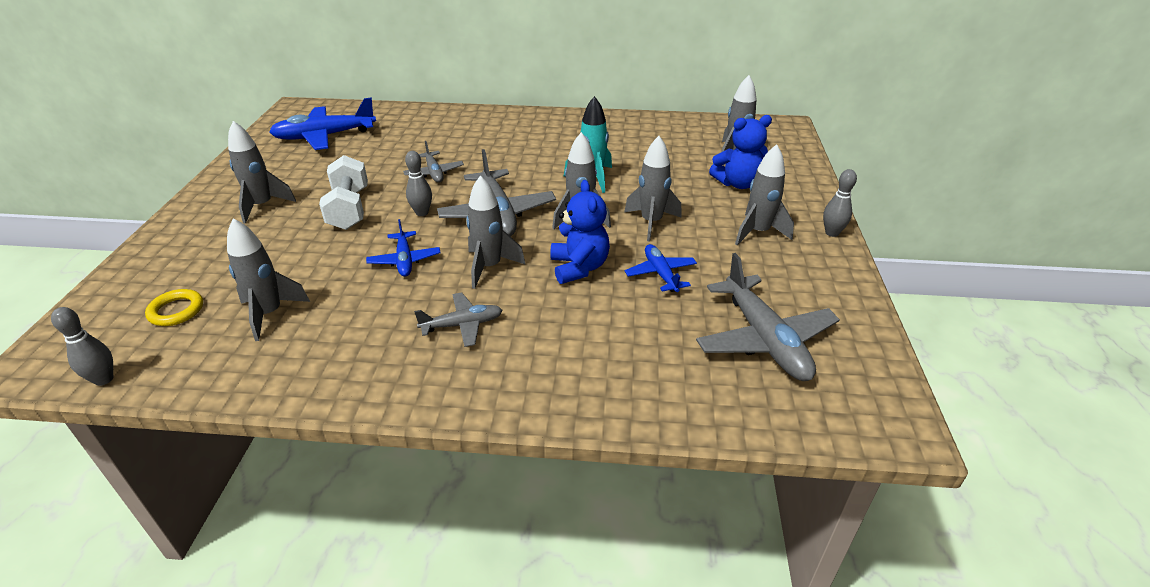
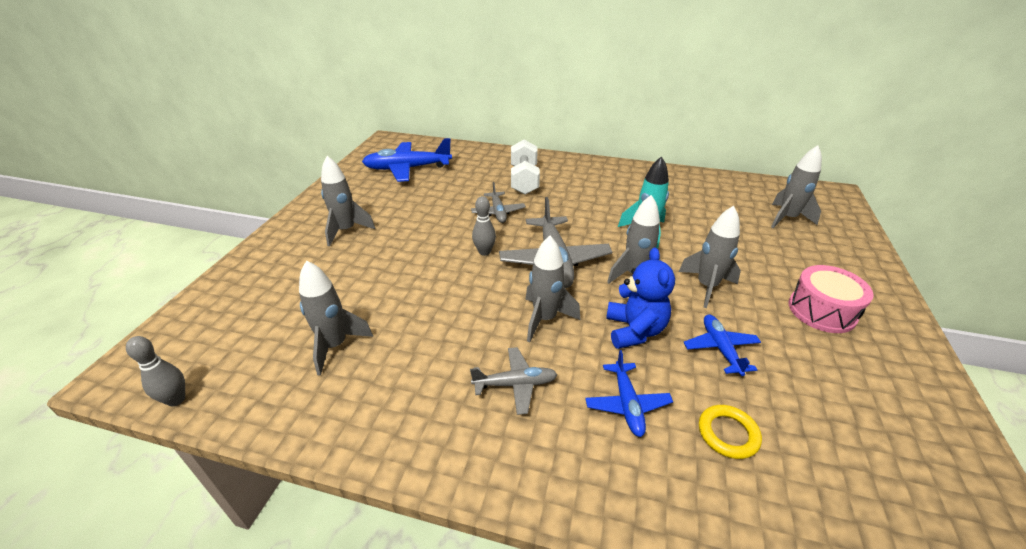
camera: 10 degrees right, 0 degrees up
yellow ring [145,289,203,326] -> yellow ring moved to [699,405,762,459]
white dumbbell [319,155,368,230] -> white dumbbell moved to [511,140,540,194]
blue plane [366,219,440,277] -> blue plane moved to [585,350,673,437]
grey plane [696,253,840,381] -> none
blue teddy bear [709,115,772,189] -> none
grey rocket [735,144,794,246] -> pink drum [788,265,874,333]
grey bowling pin [823,169,857,237] -> none

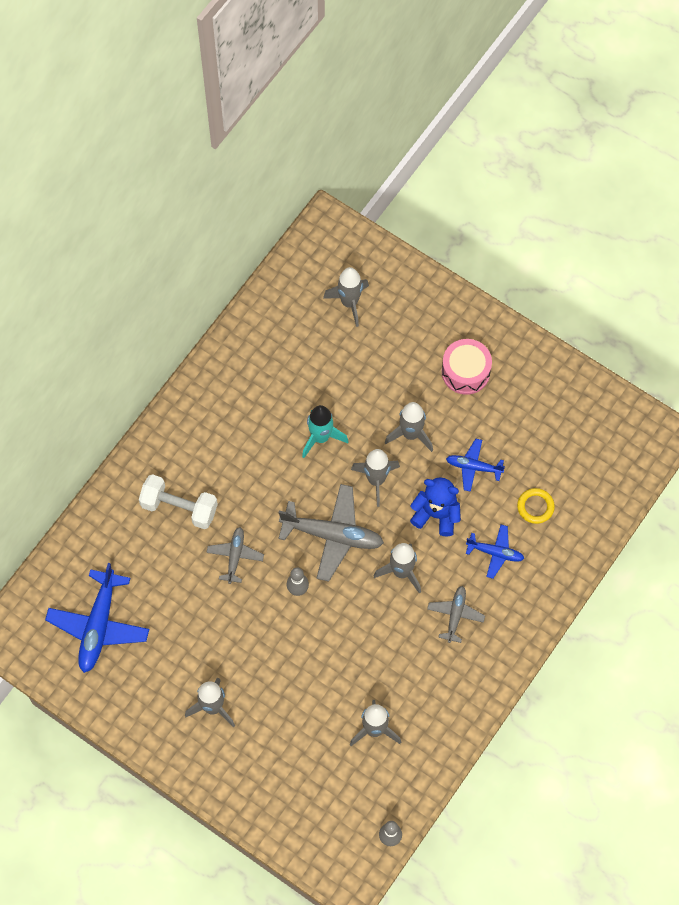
camera: 70 degrees left, 30 degrees up
grey plane [471,182,526,223] -> grey plane turned 90 degrees counterclockwise [206,527,264,584]

